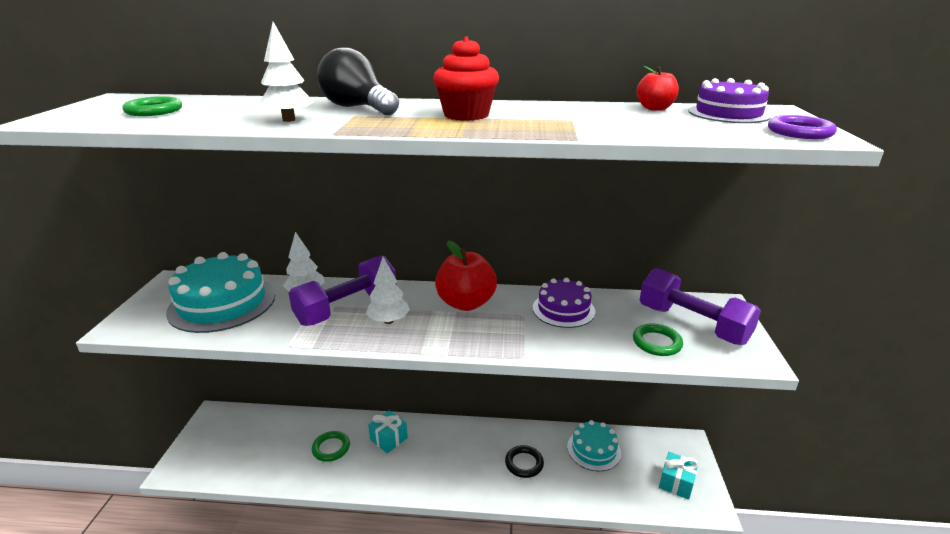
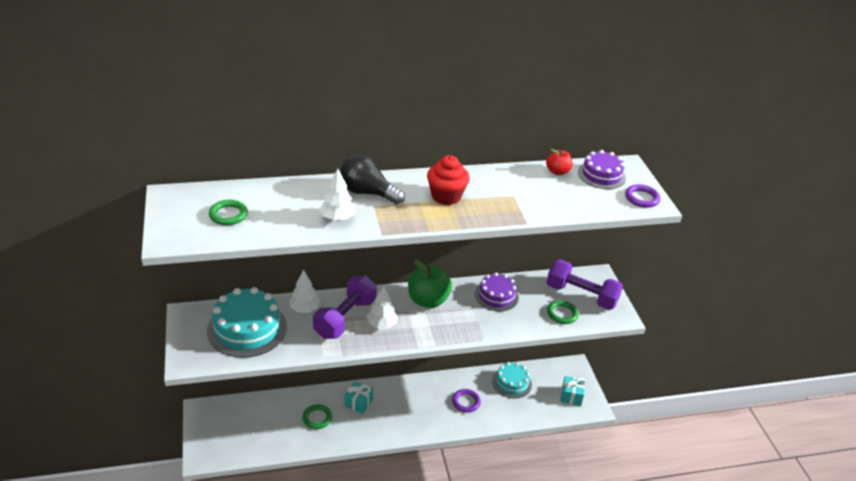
camera: 20 degrees left, 10 degrees up
red apple [435,241,497,311] -> green apple [408,260,452,308]
black ring [505,445,544,478] -> purple ring [452,389,481,413]

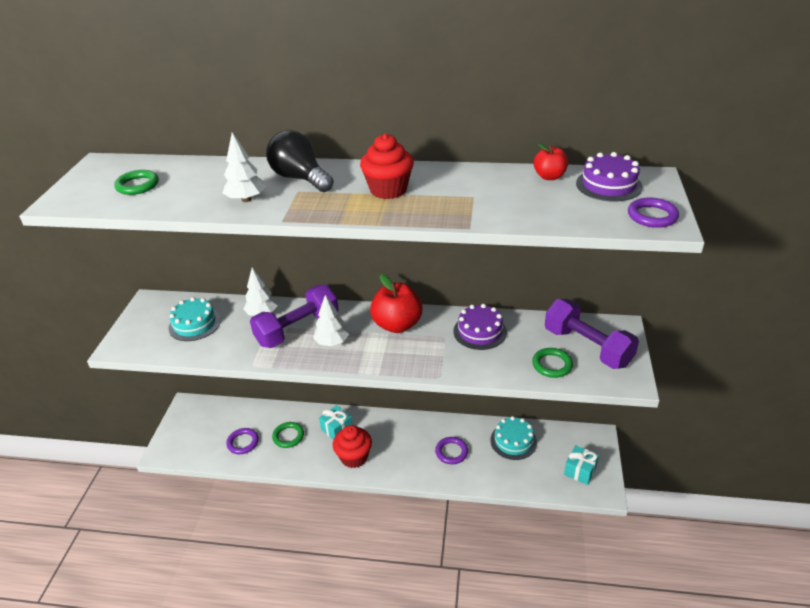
camera: 25 degrees right, 0 degrees up
turquoise cake [207,287,287,358] -> turquoise cake [168,297,221,341], size x0.61
green apple [408,260,452,308] -> red apple [370,274,423,333]
none -> purple ring [226,428,259,454]
none -> red cupcake [333,425,372,468]

